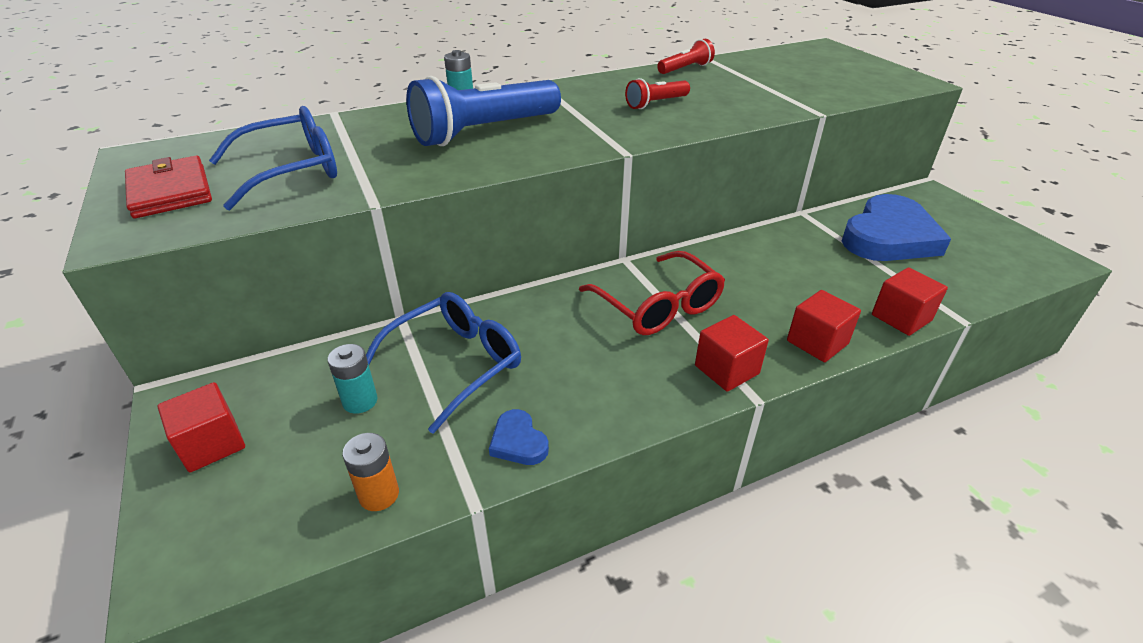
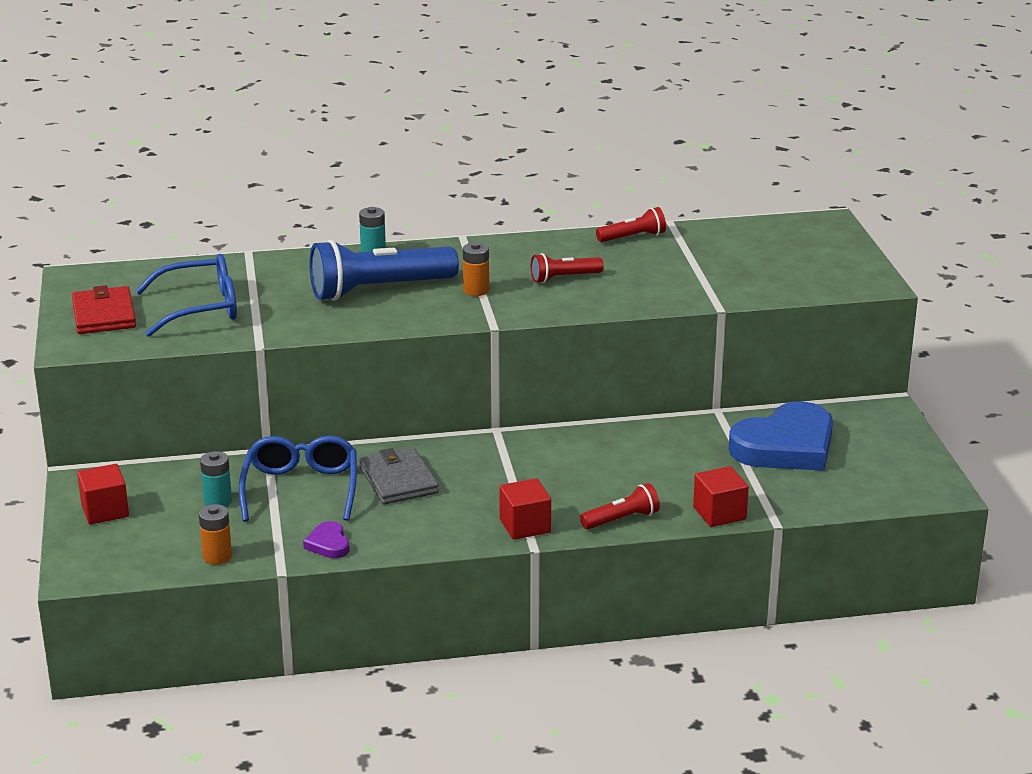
camera: 15 degrees right, 10 degrees down
blue glasses [366,292,521,434] -> blue glasses turned 60 degrees counterclockwise [239,436,357,522]
blue heart [489,409,549,465] -> purple heart [303,521,349,558]
red glasses [579,251,725,335] -> none
red cube [787,290,861,362] -> red flashlight [580,483,660,529]
none -> grey wallet [359,447,439,505]
none -> orange battery [463,242,489,296]

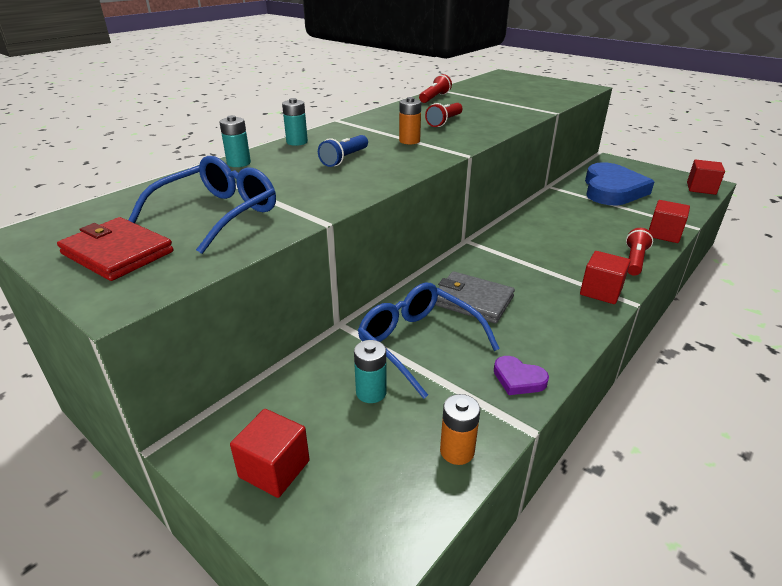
camera: 40 degrees left, 5 degrees up
blue flashlight [309,240,459,301] -> blue flashlight [318,135,368,167], size x0.50
none -> turquoise battery [219,115,251,167]
none -> red cube [687,160,725,195]

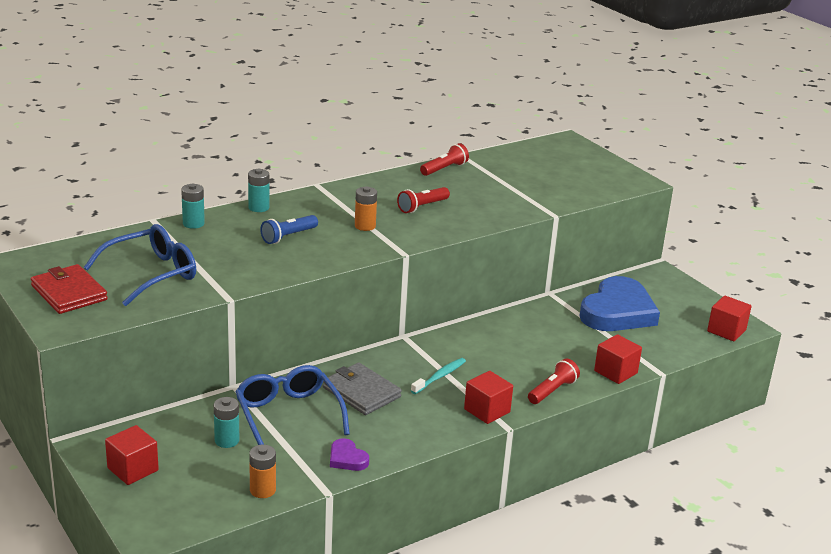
camera: 15 degrees right, 5 degrees down
none -> turquoise toothbrush [411,358,466,394]

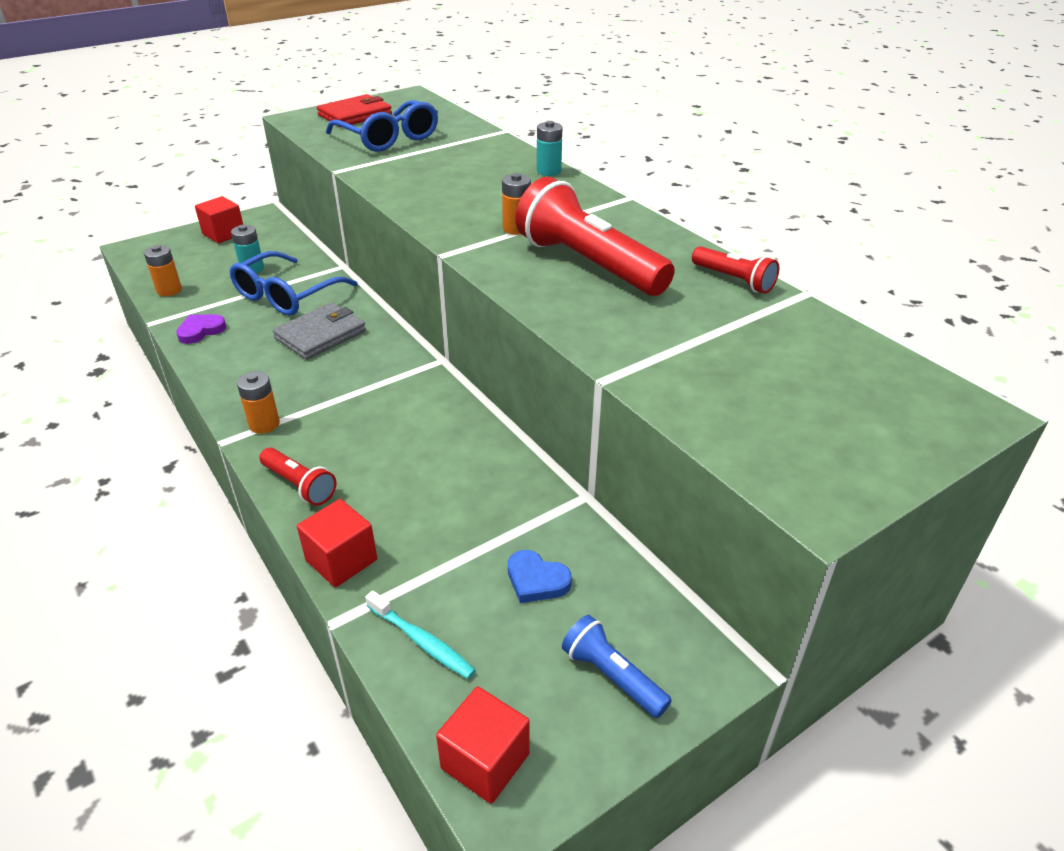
camera: 90 degrees right, 10 degrees up
turquoise battery [181,184,205,229] -> none
blue glasses [235,365,350,445] -> blue glasses turned 150 degrees clockwise [229,251,358,316]
blue flashlight [260,215,318,244] -> blue flashlight moved to [562,615,672,718]
red flashlight [397,187,450,213] -> red flashlight [515,177,675,296], size x2.01
turquoise toothbrush [411,358,466,394] -> turquoise toothbrush moved to [365,590,476,679]
red cube [464,371,513,424] -> orange battery [237,371,280,434]
blue heart [580,276,660,331] -> blue heart [508,550,572,603], size x0.42

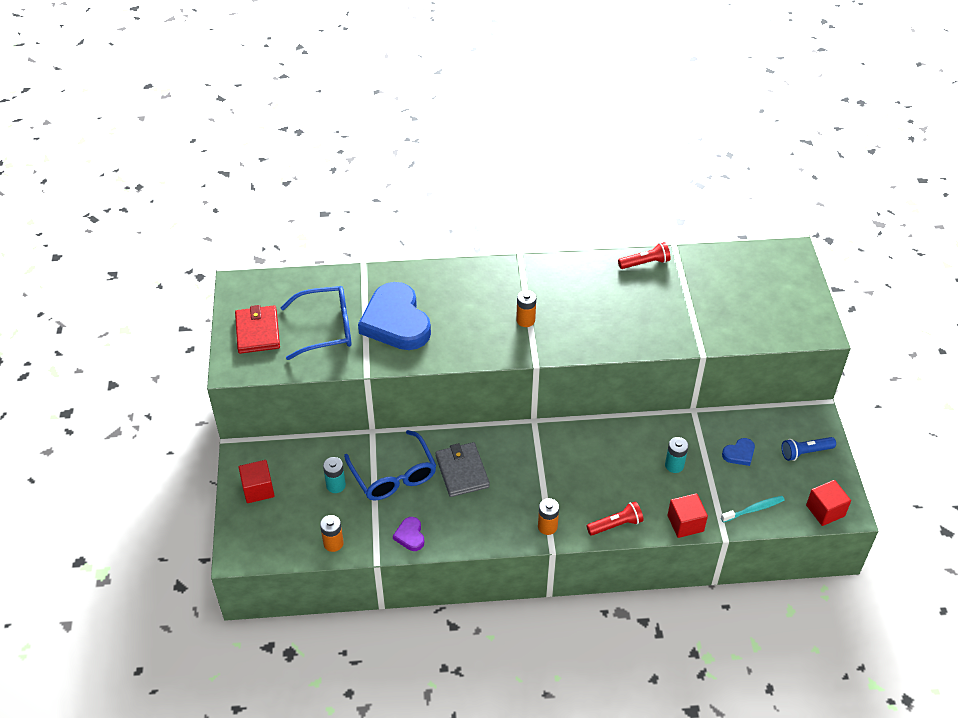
camera: 60 degrees left, 10 degrees up
red flashlight [515,177,675,296] -> none
turquoise battery [537,121,562,176] -> turquoise battery moved to [665,437,688,473]
none -> blue heart [358,282,431,350]

